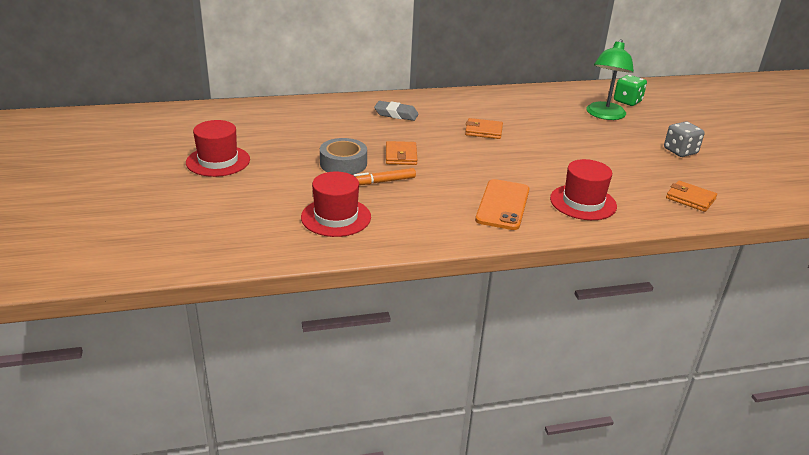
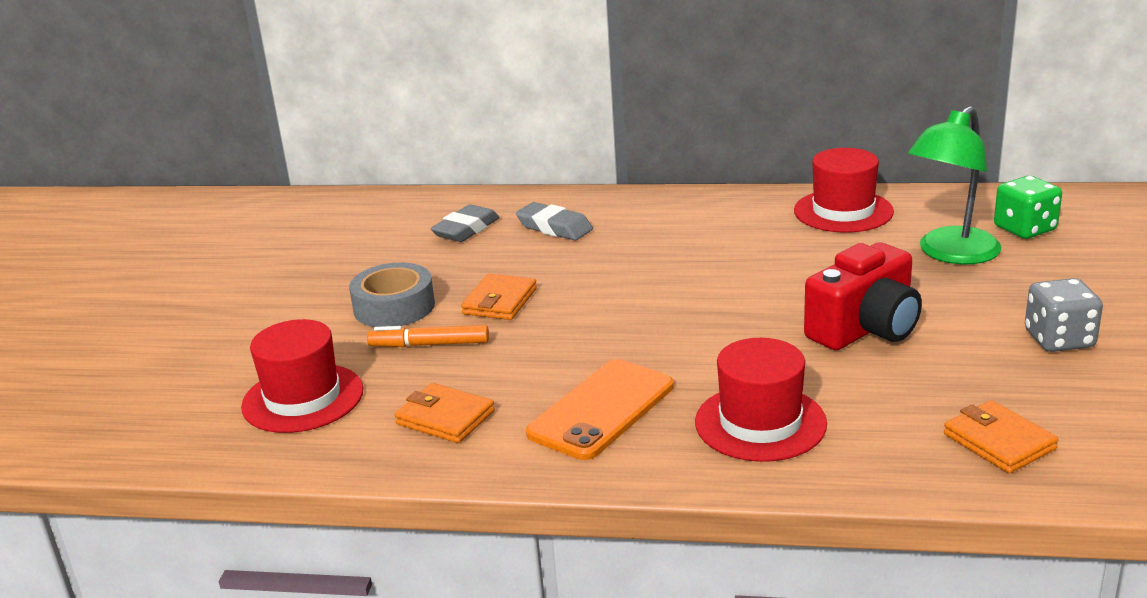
camera: 25 degrees right, 5 degrees down
red hat [186,120,250,177] -> red hat moved to [794,148,894,233]
orange wallet [465,118,503,139] -> orange wallet moved to [395,383,495,443]
none -> grey eraser [430,204,500,242]
none -> red camera [804,242,922,350]

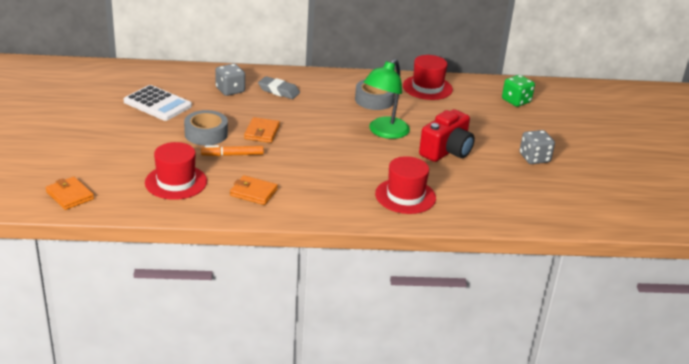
camera: 15 degrees left, 5 degrees up
grey eraser [430,204,500,242] -> grey dice [215,64,245,96]
orange phone [526,359,674,460] -> none
green lamp [908,106,1001,264] -> green lamp moved to [364,59,410,139]
orange wallet [944,400,1058,473] -> orange wallet moved to [46,177,94,210]
none -> white calculator [124,85,192,121]
none -> grey tape [355,80,395,110]

